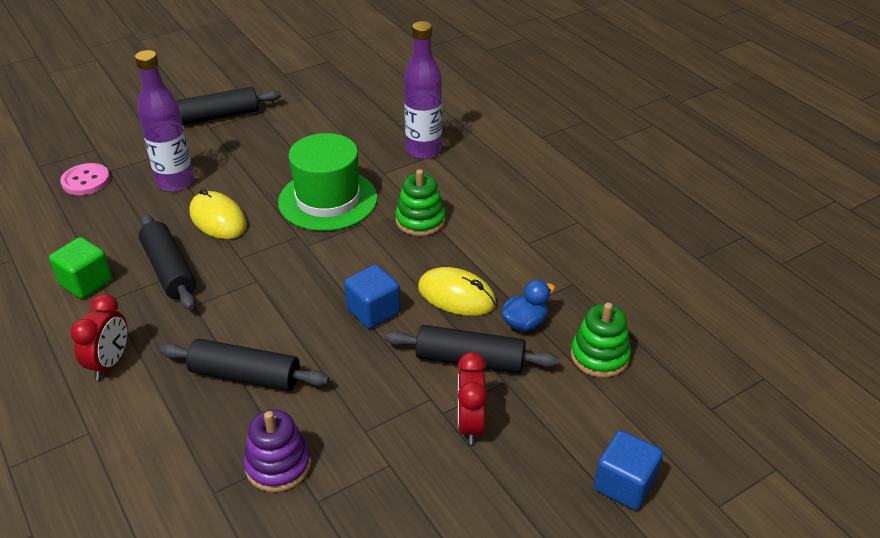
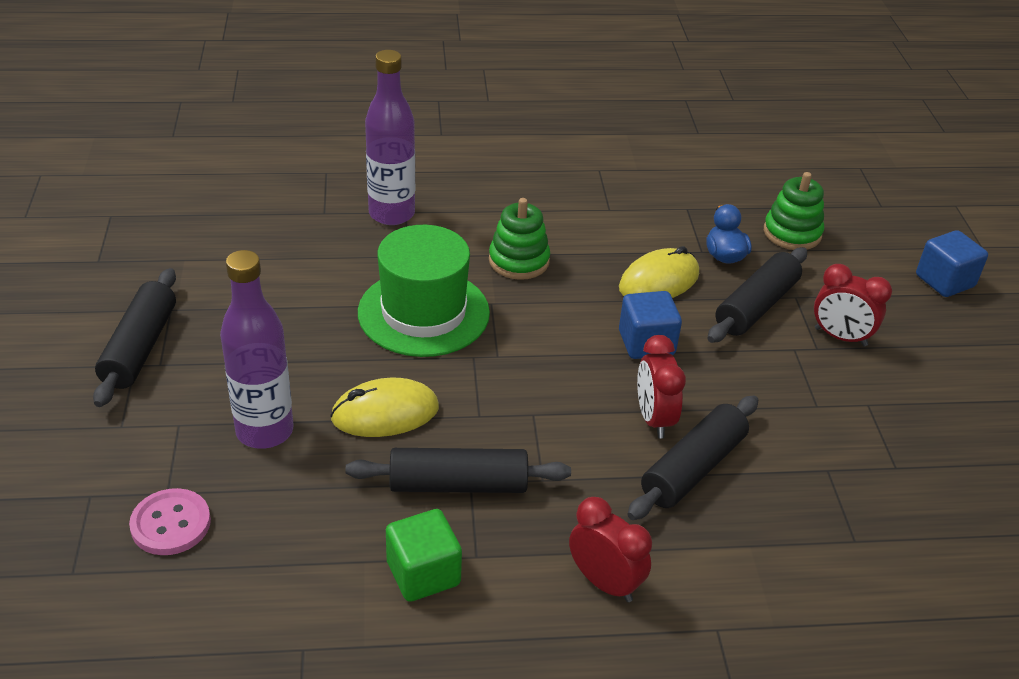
camera: 65 degrees left, 0 degrees up
purple stacking toy [244,409,311,492] -> none
none -> red clock [637,335,686,439]

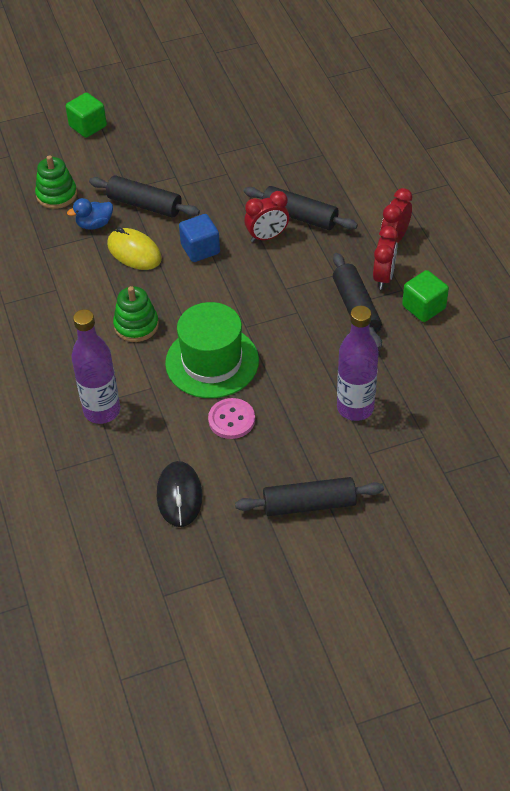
camera: 100 degrees left, 10 degrees up
pink button [129,488,211,555] -> pink button moved to [208,398,255,439]
yellow mouse [330,378,439,437] -> none
red clock [814,264,892,346] -> red clock moved to [373,226,398,290]
blue cube [916,230,988,297] -> green cube [66,93,107,138]
none -> black mouse [157,461,202,527]

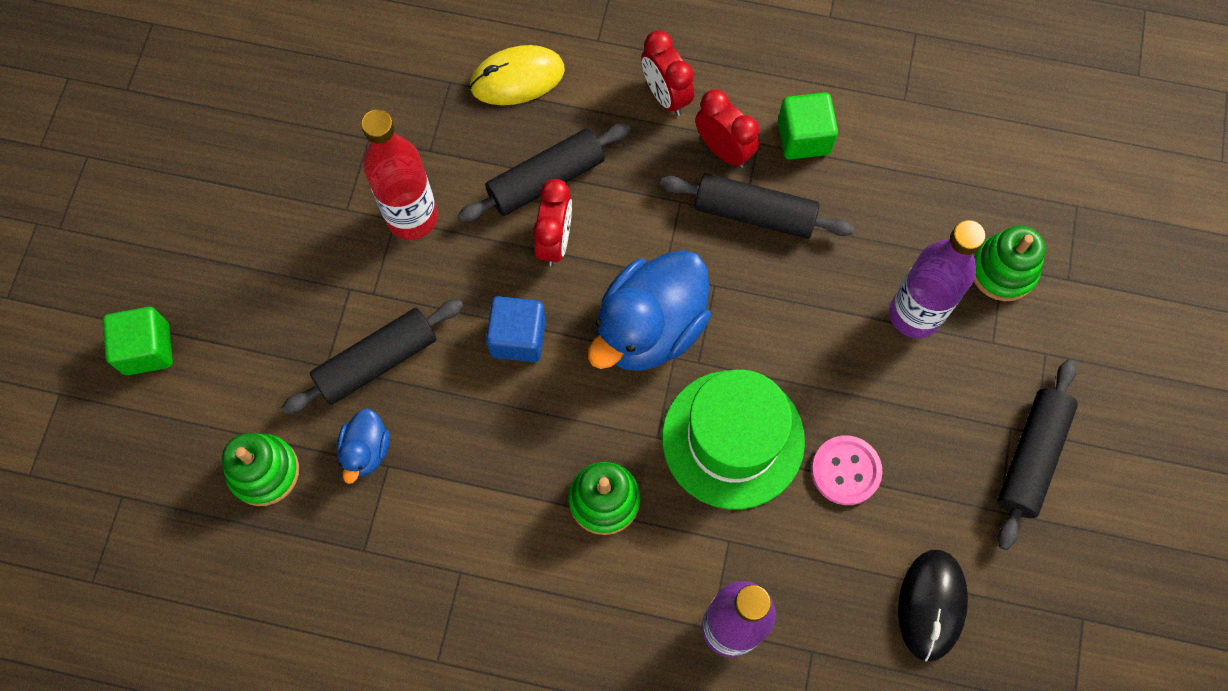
camera: 60 degrees left, 20 degrees up
yellow mouse [107,227,162,270] -> yellow mouse moved to [469,45,565,105]
black mouse [157,461,202,527] -> black mouse turned 75 degrees clockwise [898,550,968,661]
none -> red bottle [361,109,438,240]
none -> blue duck [588,250,711,371]
none -> green stacking toy [973,225,1046,301]

